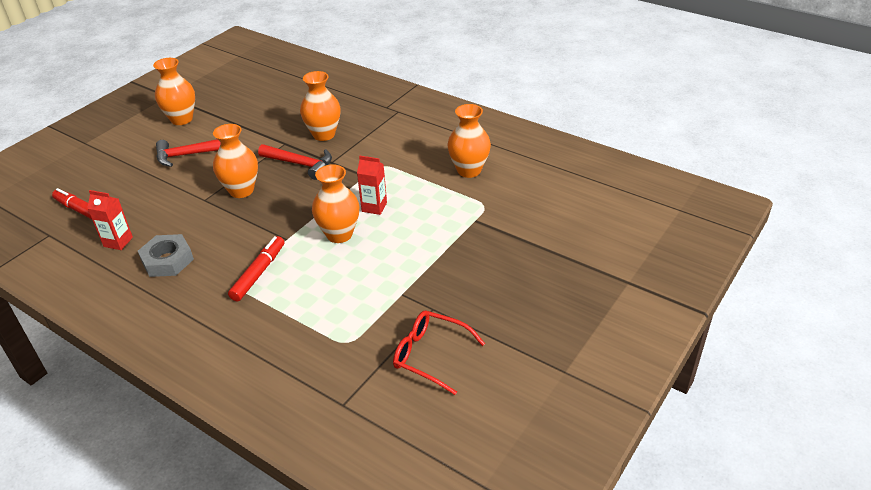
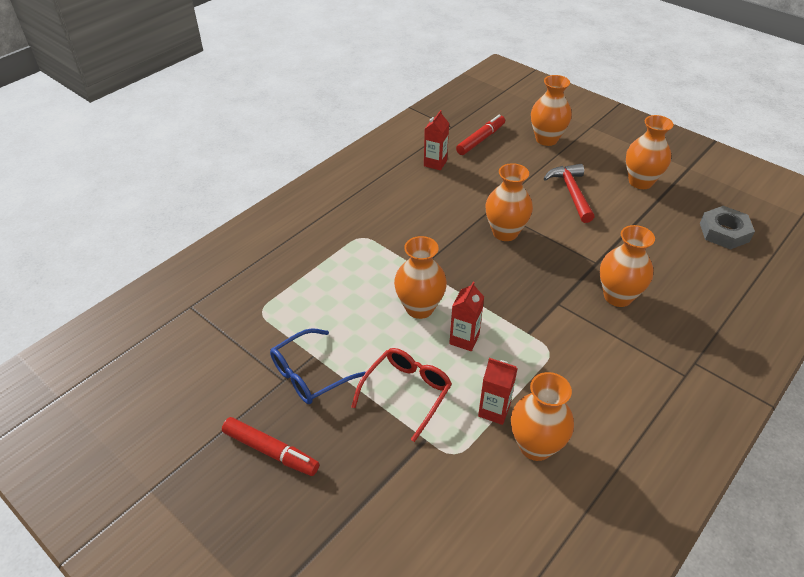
camera: 95 degrees right, 5 degrees up
grey nut [138,234,194,277] -> grey nut moved to [700,206,755,250]
red marker [228,236,284,302] -> red marker moved to [222,417,319,476]
red hammer [258,144,332,180] -> none
red glasses [393,311,485,395] -> red glasses moved to [351,348,452,442]
none -> blue glasses [270,328,366,404]
none -> red carton [478,358,518,425]
none -> orange vase [531,75,572,146]

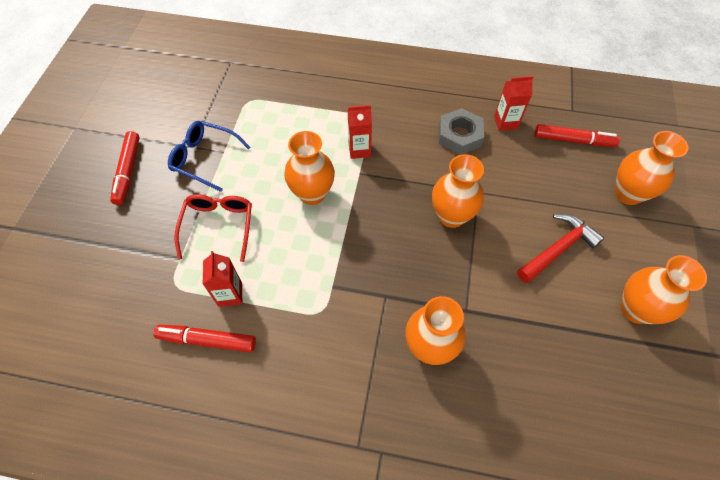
camera: 60 degrees right, 15 degrees up
red glasses [351,348,452,442] -> red glasses turned 90 degrees counterclockwise [175,194,252,262]
red carton [449,282,484,351] -> red carton moved to [348,105,372,159]
orange vase [511,372,574,461] -> red marker [154,325,256,352]
grey nut [700,206,755,250] -> grey nut moved to [439,108,484,155]

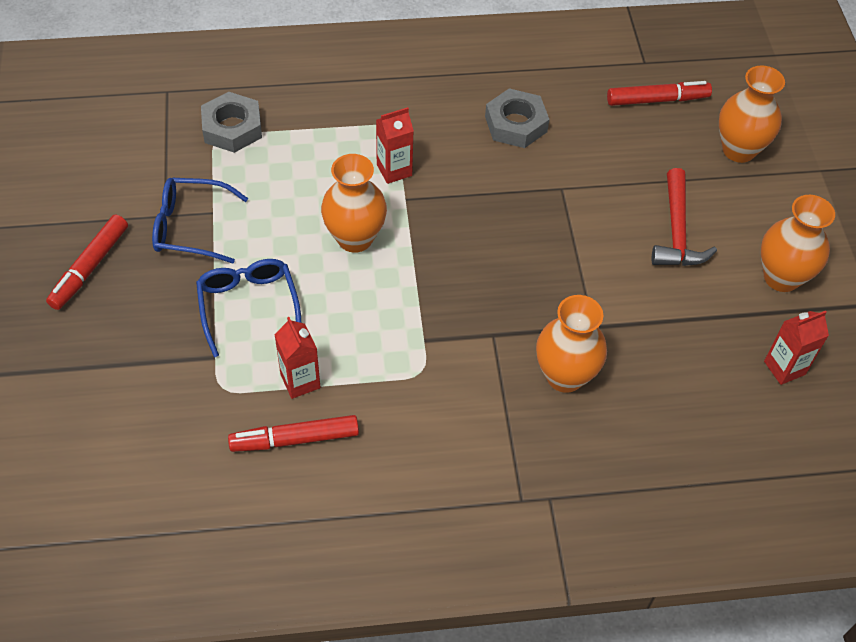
camera: 20 degrees left, 5 degrees down
red marker [110,131,140,205] -> red marker turned 45 degrees clockwise [46,215,128,310]
red glasses [175,194,252,262] -> blue glasses [196,259,301,357]
orange vase [432,154,484,228] -> none
red carton [494,76,534,131] -> red carton moved to [764,311,829,385]
red hammer [517,214,604,283] -> red hammer turned 150 degrees clockwise [652,168,717,266]
none -> grey nut [201,92,262,153]

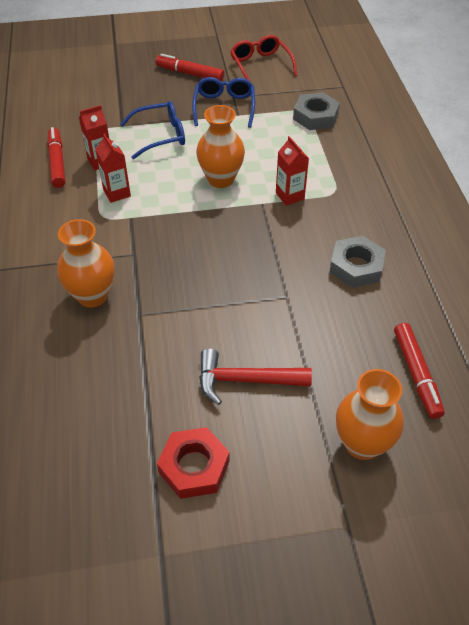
camera: 90 degrees right, 5 degrees down
orange vase [761,195,835,292] -> red nut [157,427,230,499]
red carton [764,311,829,385] -> red carton moved to [95,134,131,203]
none -> red glasses [230,35,298,81]

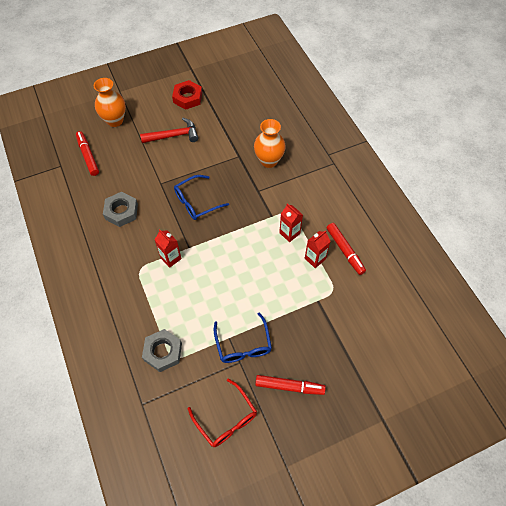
camera: 165 degrees right, 10 degrees up
blue glasses [120,101,185,159] -> blue glasses moved to [174,175,229,220]
orange vase [196,105,245,188] -> none

